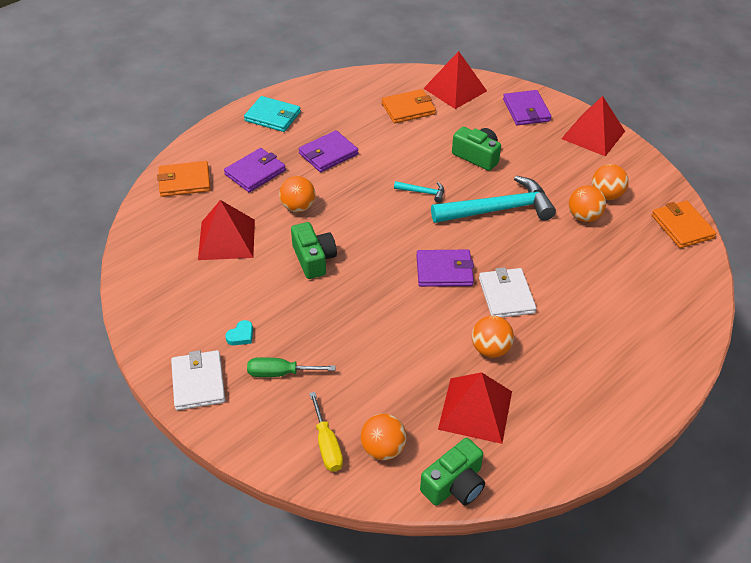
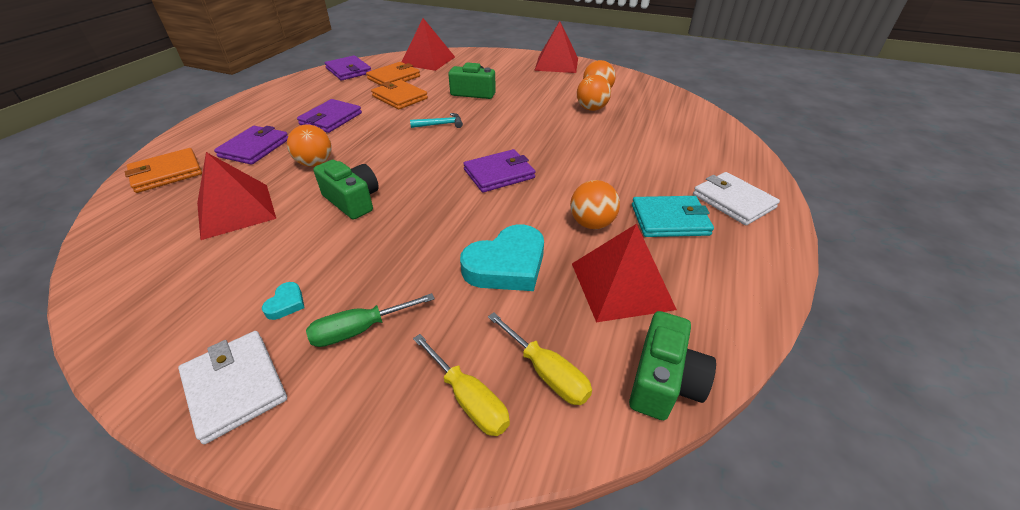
camera: 25 degrees left, 5 degrees down
turquoise wallet [244,96,301,132] -> turquoise wallet moved to [632,196,714,237]
orange ball [361,414,407,460] -> yellow screwdriver [488,312,592,405]
turquoise hammer [431,176,556,223] -> none
white wallet [479,267,536,317] -> white wallet moved to [693,172,780,225]
purple wallet [503,90,552,125] -> purple wallet moved to [325,55,371,80]
orange wallet [652,201,716,248] -> orange wallet moved to [371,80,428,110]
none -> turquoise heart [460,224,544,291]

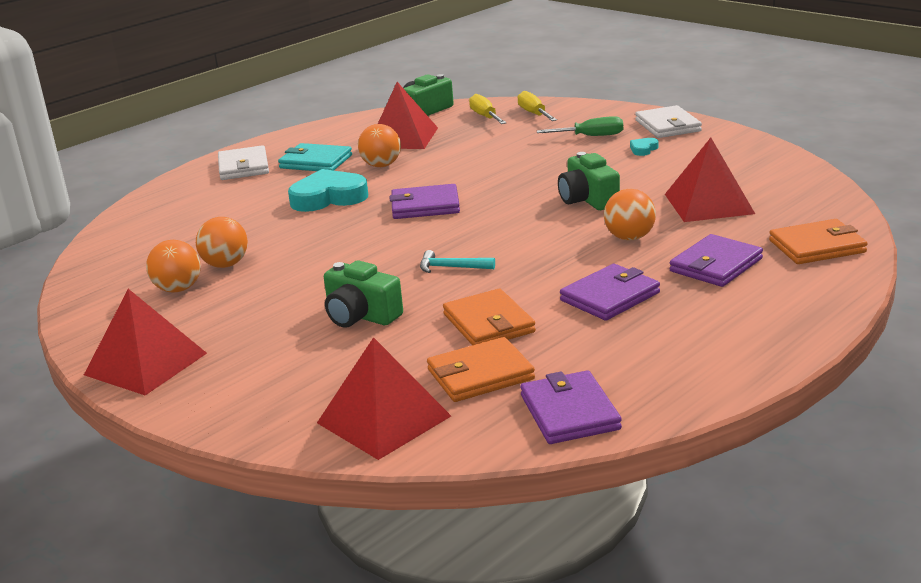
camera: 155 degrees left, 15 degrees down
turquoise heart [460,224,544,291] -> turquoise heart moved to [288,169,368,212]

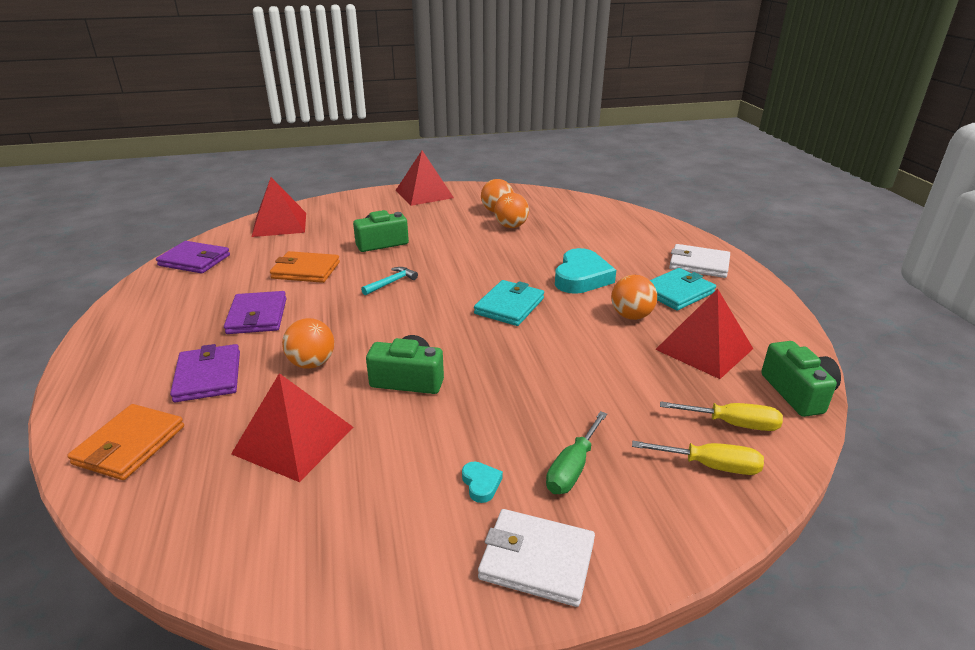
camera: 120 degrees right, 5 degrees up
purple wallet [390,184,460,219] -> turquoise wallet [474,280,544,326]
orange wallet [427,337,535,402] -> none

